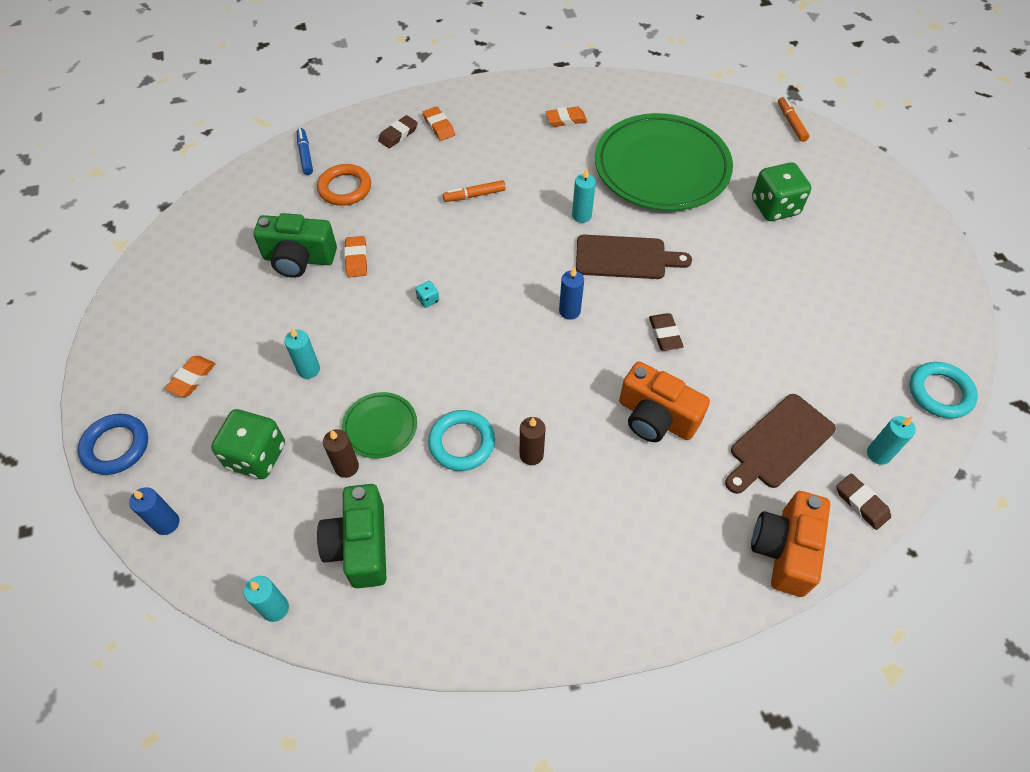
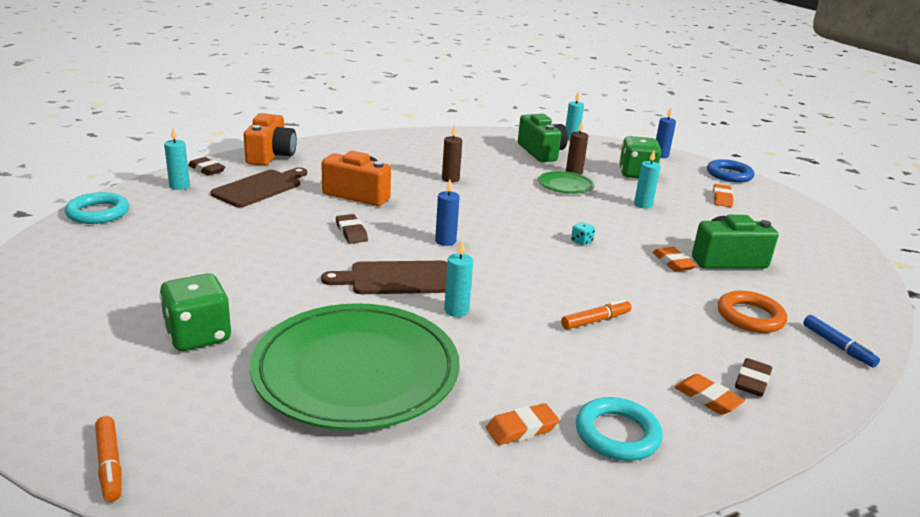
camera: 165 degrees right, 30 degrees down
turquoise ring [428,410,495,471] -> turquoise ring moved to [576,397,663,461]

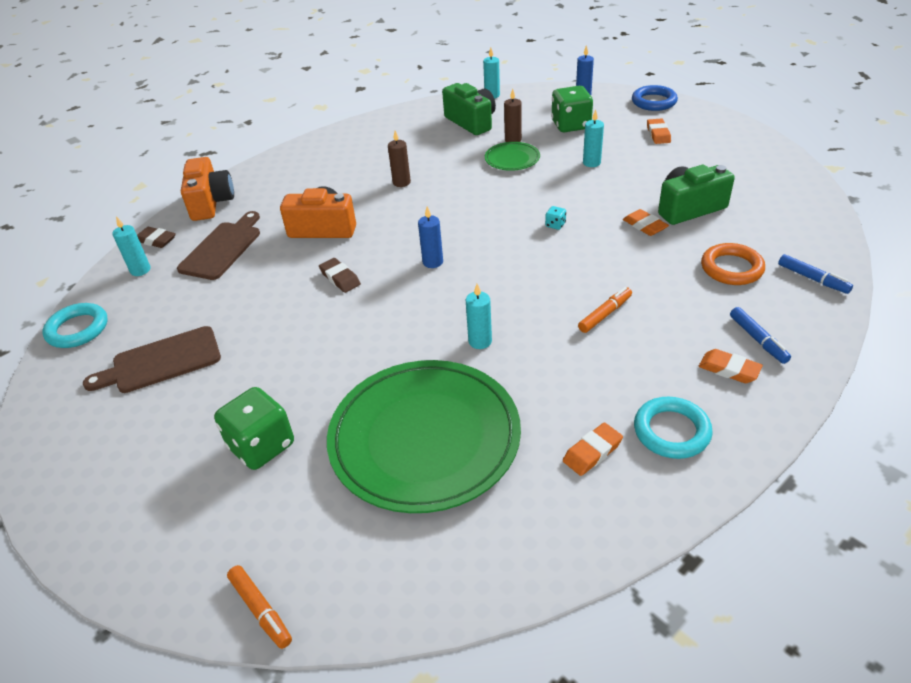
camera: 10 degrees left, 15 degrees up
brown cutting board [321,261,447,294] -> brown cutting board moved to [83,326,221,393]
brown eraser [735,358,772,397] -> blue marker [730,307,791,364]

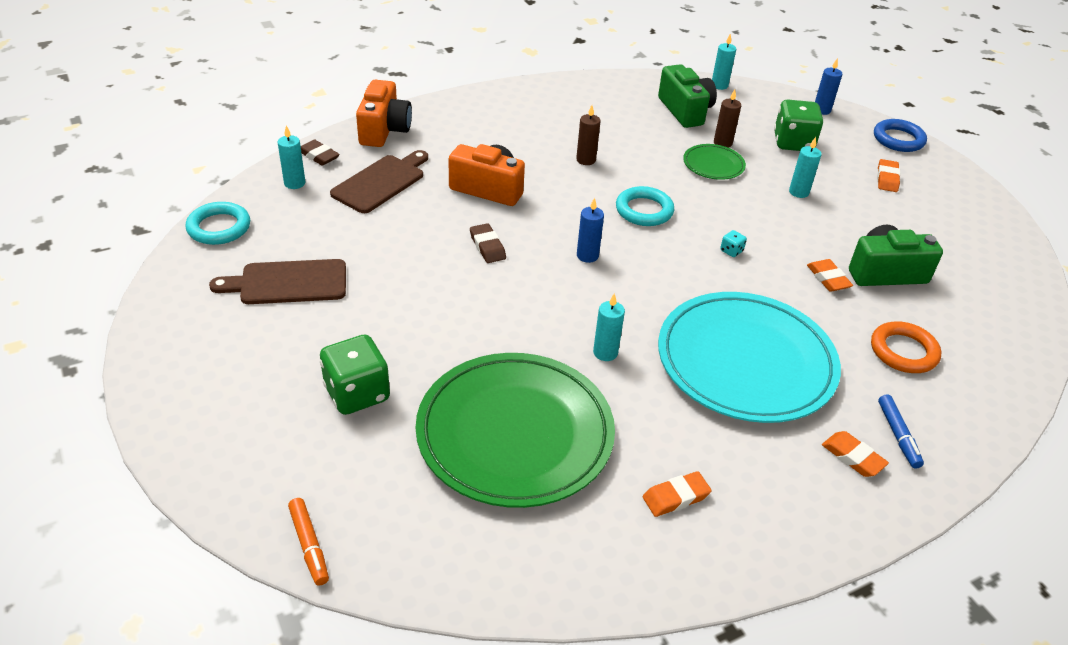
camera: 10 degrees right, 0 degrees up
orange marker [578,287,632,333] -> turquoise plate [658,292,841,423]
turquoise ring [634,397,713,459] -> turquoise ring moved to [616,186,674,226]
blue marker [778,254,853,294] -> none

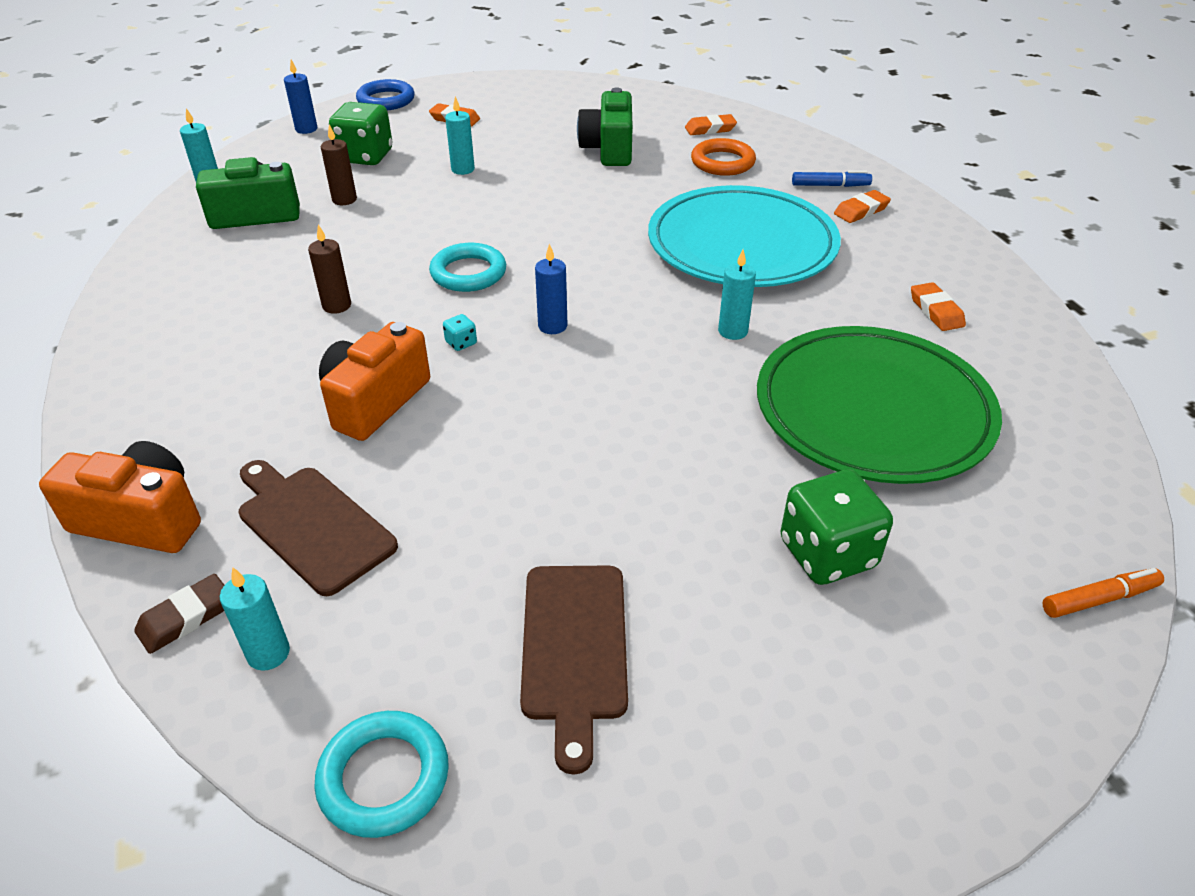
camera: 80 degrees left, 0 degrees up
brown eraser [470,223,506,263] -> none
green plate [683,144,746,180] -> none
turquoise dice [720,230,747,257] -> turquoise dice moved to [443,314,477,351]
orange eraser [807,259,853,292] -> orange eraser moved to [685,114,737,135]

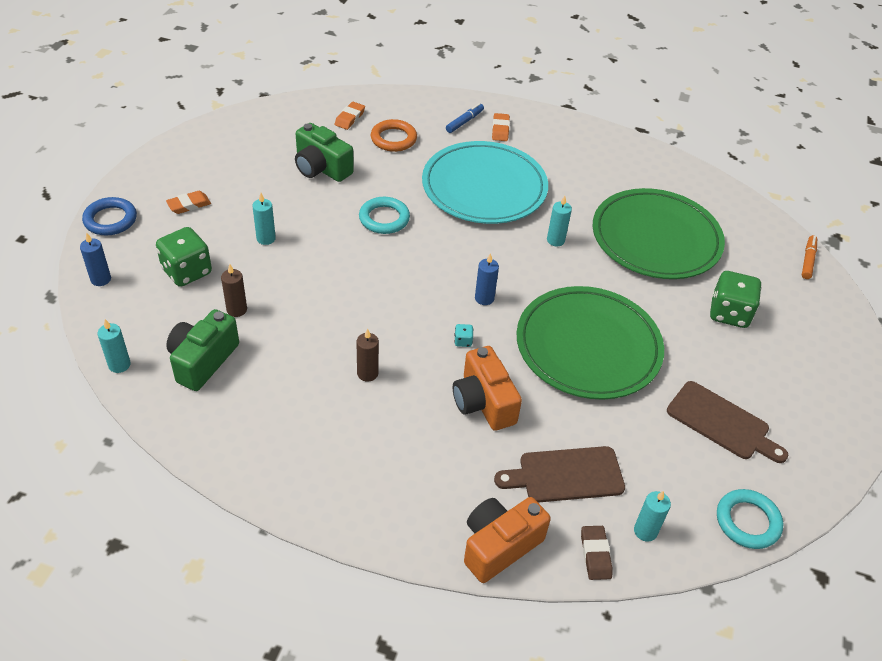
camera: 55 degrees left, 5 degrees up
turquoise ring [429,243,506,292] -> turquoise ring moved to [359,197,410,234]
orange eraser [911,282,966,331] -> none
none -> green plate [516,286,664,400]

